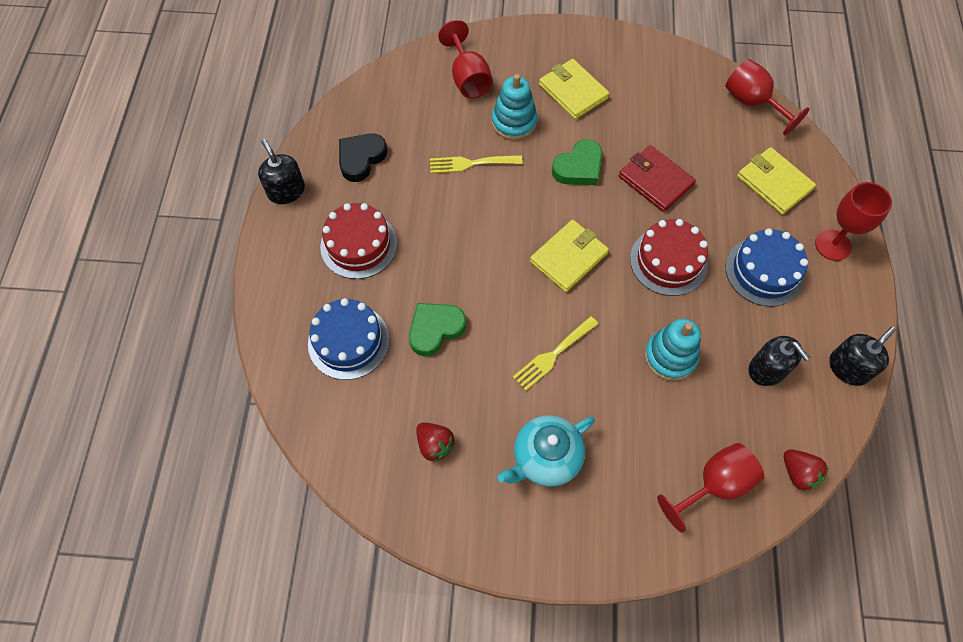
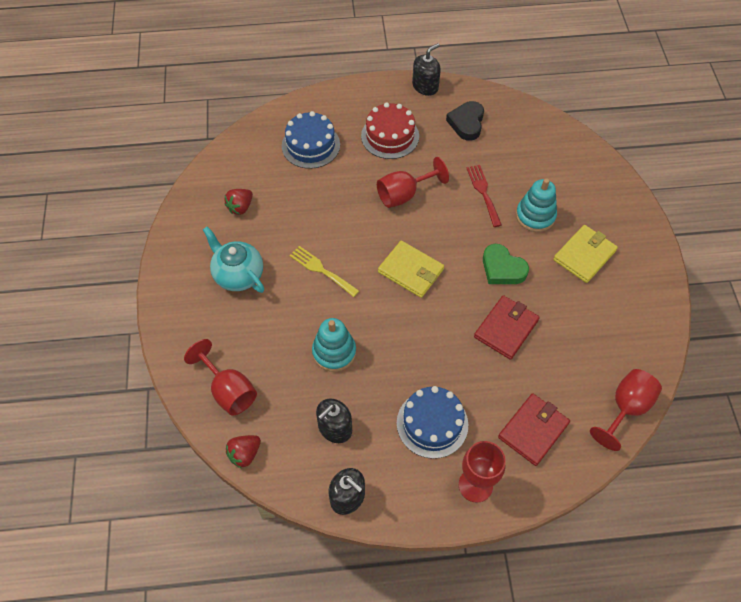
camera: 80 degrees right, 5 degrees down
black heart [339,133,387,182] -> black heart turned 105 degrees counterclockwise [446,101,484,141]
green heart [409,303,466,356] -> none
yellow fork [430,155,523,173] -> red fork [467,165,502,227]
red goblet [438,20,493,98] -> red goblet moved to [377,157,449,208]
red cake [630,219,708,296] -> none
yellow wallet [737,147,816,215] -> red wallet [498,393,570,466]

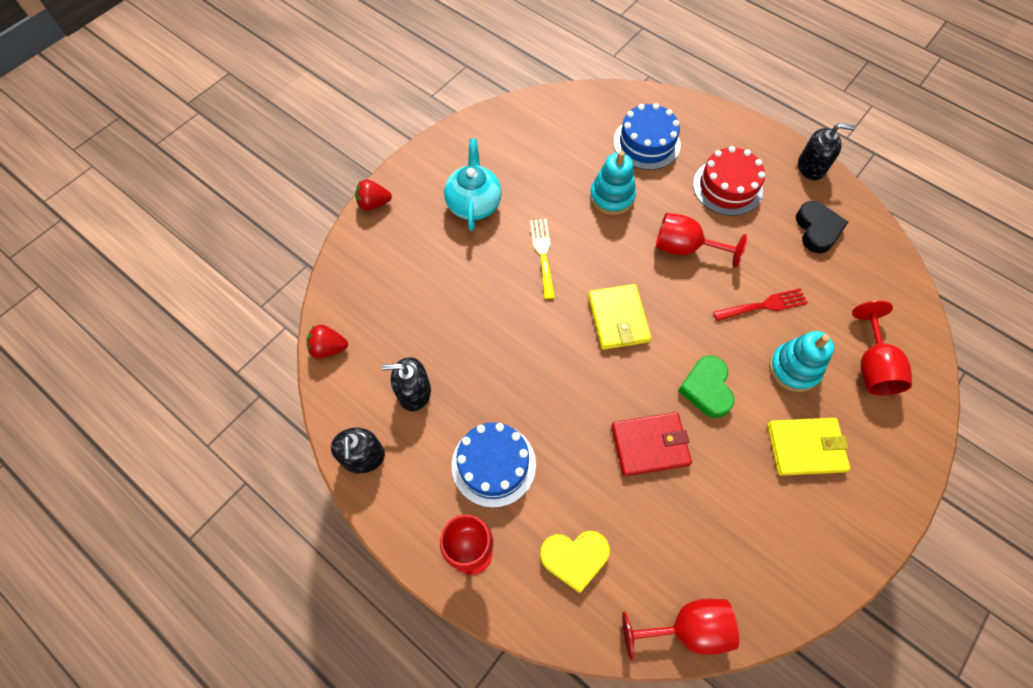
camera: 45 degrees right, 5 degrees up
red goblet [184,339,257,416] -> red goblet moved to [852,300,912,396]
red strawberry [225,189,253,215] -> red strawberry moved to [355,179,392,211]
turquoise stacking toy [312,318,356,372] -> turquoise stacking toy moved to [590,151,636,215]
black heart [446,101,484,141] -> black heart turned 120 degrees clockwise [796,201,848,253]
red fork [467,165,502,227] -> red fork turned 45 degrees clockwise [713,288,808,321]
red wallet [498,393,570,466] -> yellow heart [540,531,610,593]

